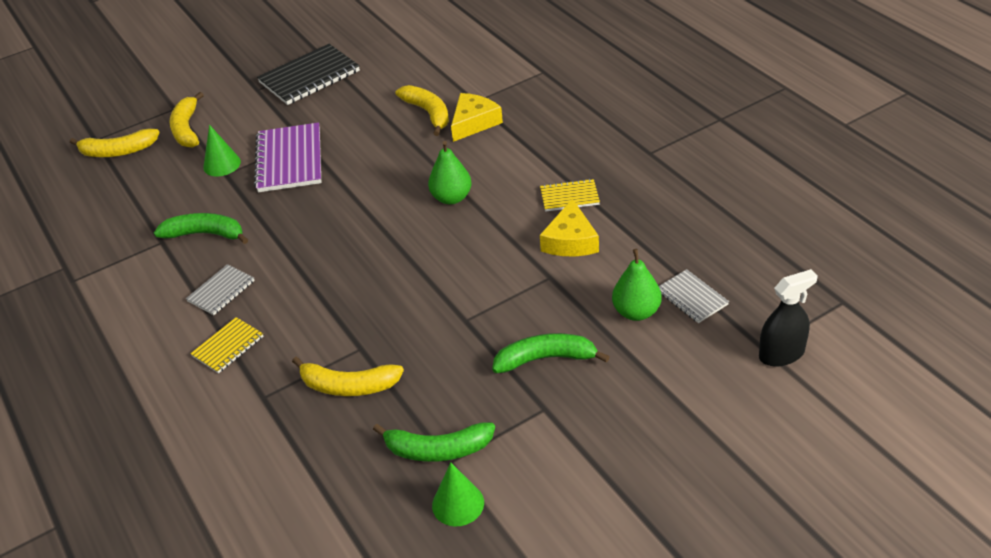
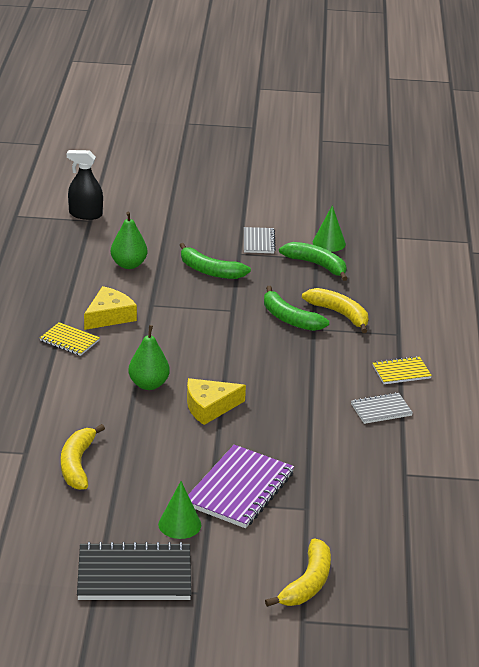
camera: 150 degrees left, 10 degrees down
yellow banana [70,129,160,157] -> none
green banana [154,213,248,244] -> green banana moved to [264,286,329,331]
green cone [203,125,241,176] -> green cone moved to [158,481,201,539]
yellow cheese [451,93,503,142] -> yellow cheese moved to [187,378,246,425]
grey notebook [659,269,729,323] -> grey notebook moved to [244,227,276,253]

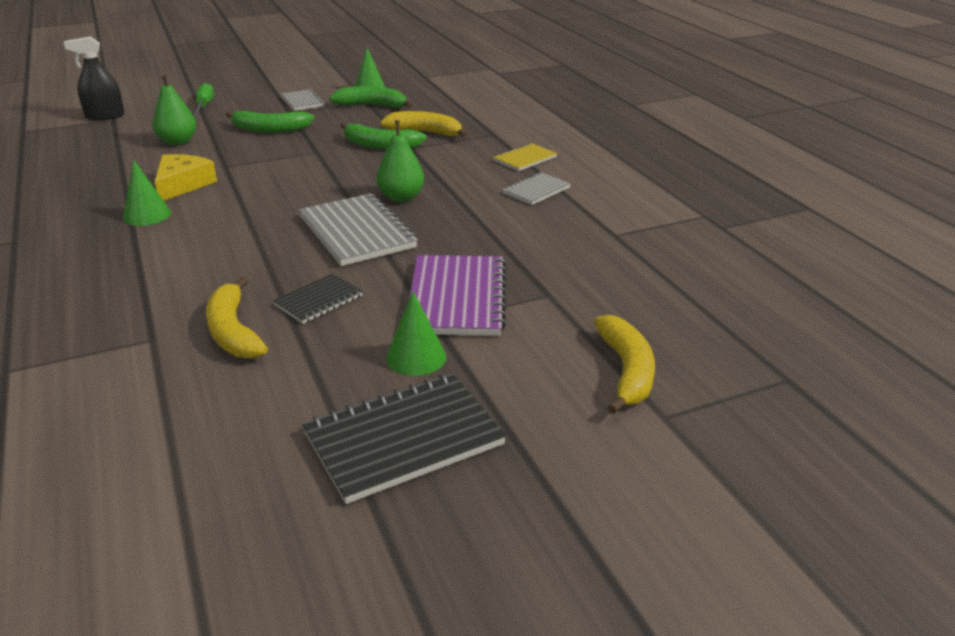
camera: 25 degrees left, 0 degrees up
yellow notebook [39,322,100,356] -> green cone [123,159,171,226]
green pear [128,325,170,390] -> green pear moved to [377,120,424,202]
yellow cheese [187,378,246,425] -> grey notebook [299,194,418,266]
none -> green screwdriver [193,83,214,115]
none -> black notebook [273,274,363,324]

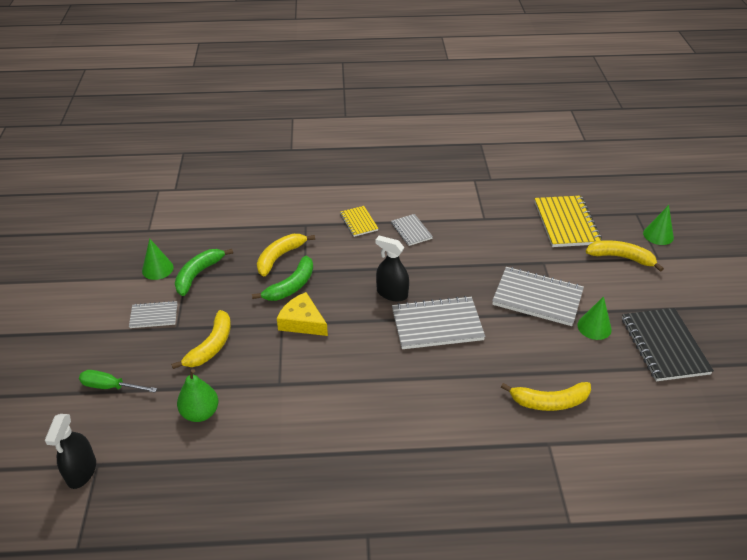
camera: 70 degrees left, 10 degrees up
green cone [123,159,171,226] -> green cone moved to [643,205,674,245]
yellow cheese [155,154,217,201] -> yellow cheese moved to [277,292,328,336]
green banana [225,111,314,133] -> yellow banana [171,310,231,369]
black notebook [273,274,363,324] -> none
green pear [377,120,424,202] -> black spray bottle [375,236,409,302]
purple notebook [409,255,506,336] -> grey notebook [492,267,584,326]
none -> yellow notebook [535,195,602,247]

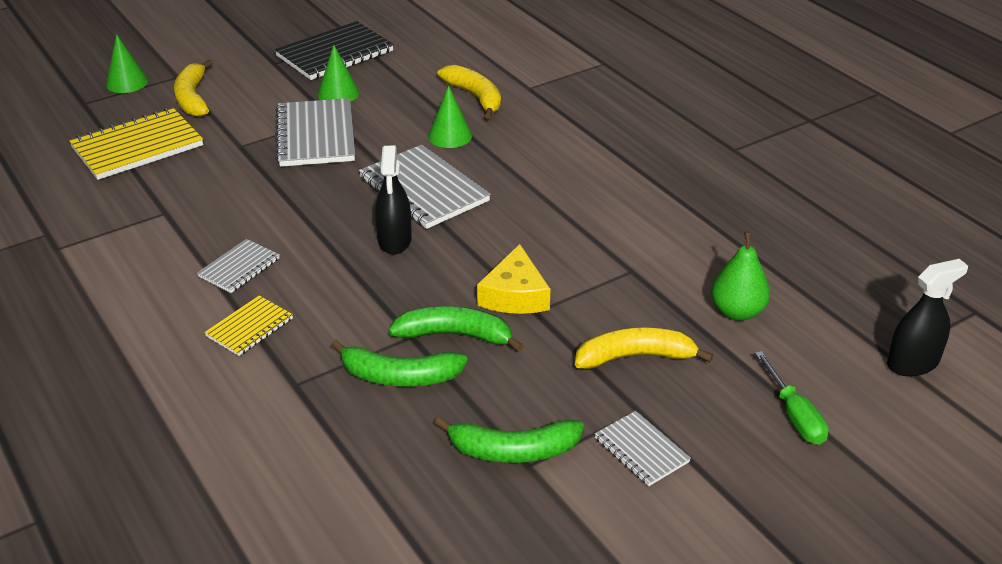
camera: 120 degrees left, 5 degrees down
green cone [142,238,174,280] -> green cone moved to [428,86,472,148]
yellow banana [257,234,315,276] -> green banana [331,340,468,387]

